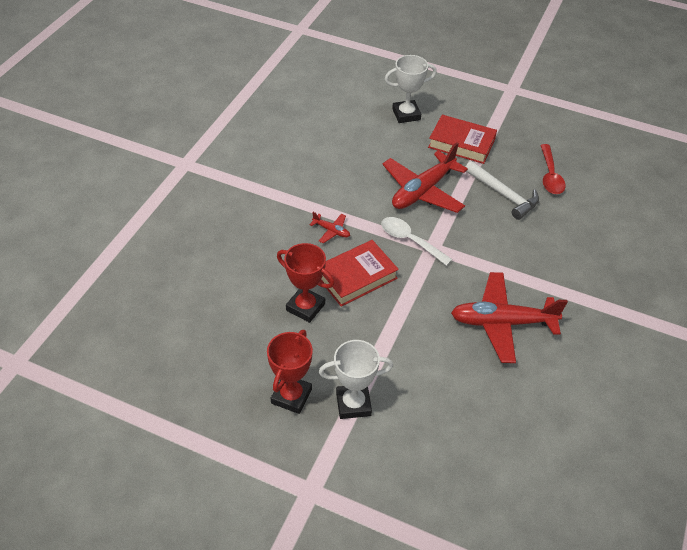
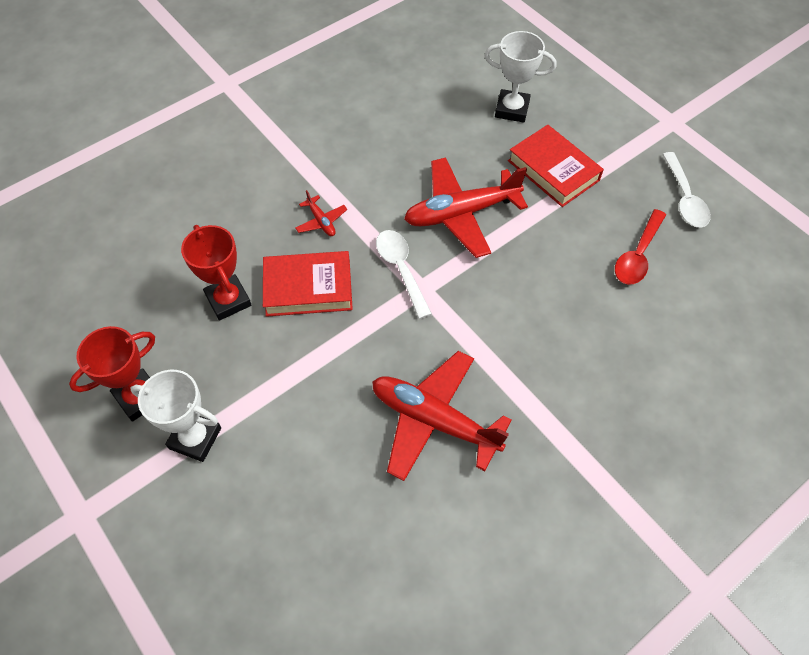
camera: 30 degrees right, 10 degrees up
white hammer [466,161,539,220] -> none
none -> white spoon [662,152,711,228]

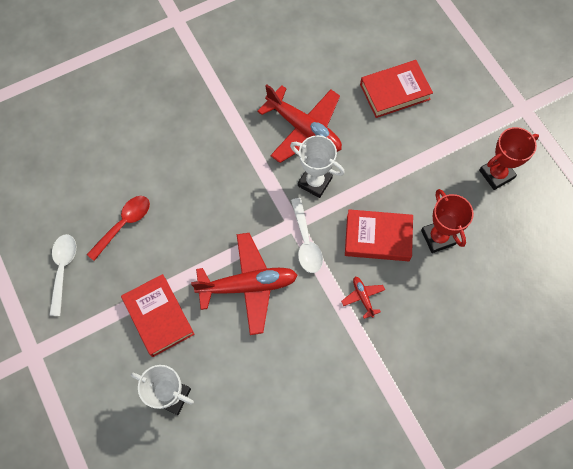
camera: 170 degrees left, 10 degrees up
white trophy [130,370,221,462] -> white trophy moved to [290,135,345,198]
none -> red book [360,60,433,118]

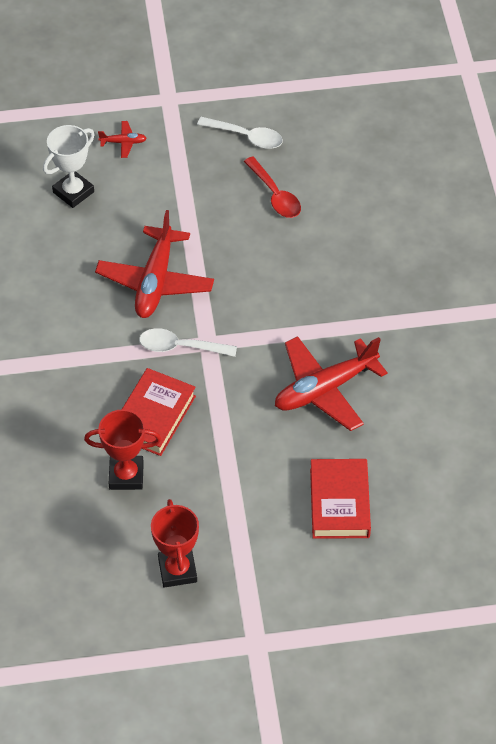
camera: 110 degrees right, 15 degrees down
red book [121,274,195,357] -> none
white trophy [290,135,345,198] -> none
red plane [341,277,385,319] -> red plane moved to [98,121,147,158]

